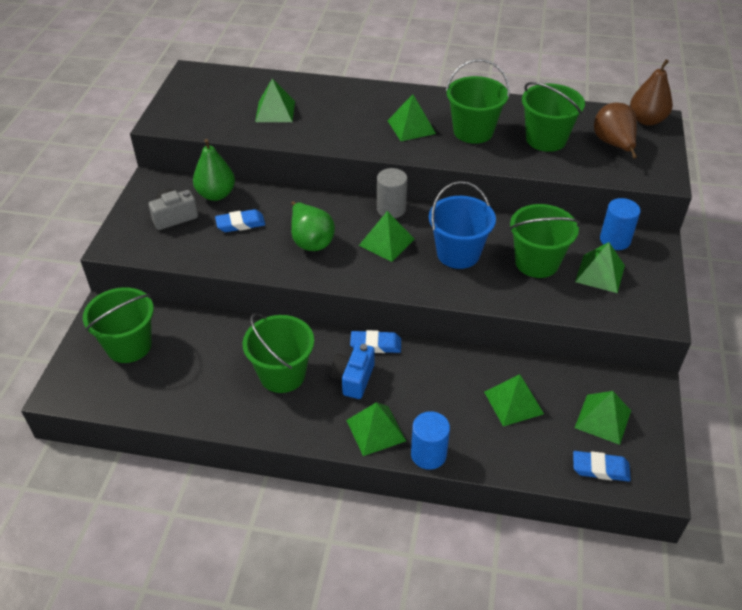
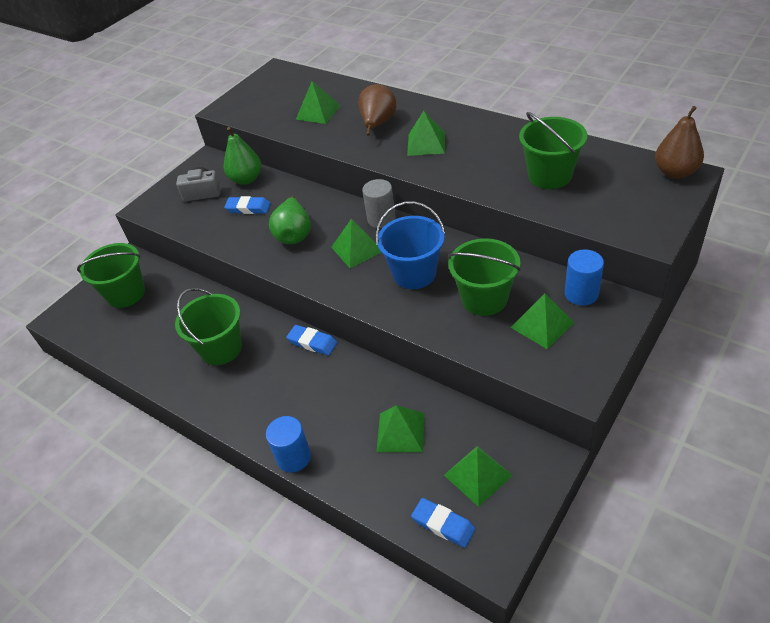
camera: 30 degrees right, 0 degrees up
blue camera [331,343,375,399] -> none
green pyramid [346,402,406,456] -> none
green bucket [446,59,510,144] -> none
brown pear [594,103,637,159] -> brown pear moved to [358,84,397,136]

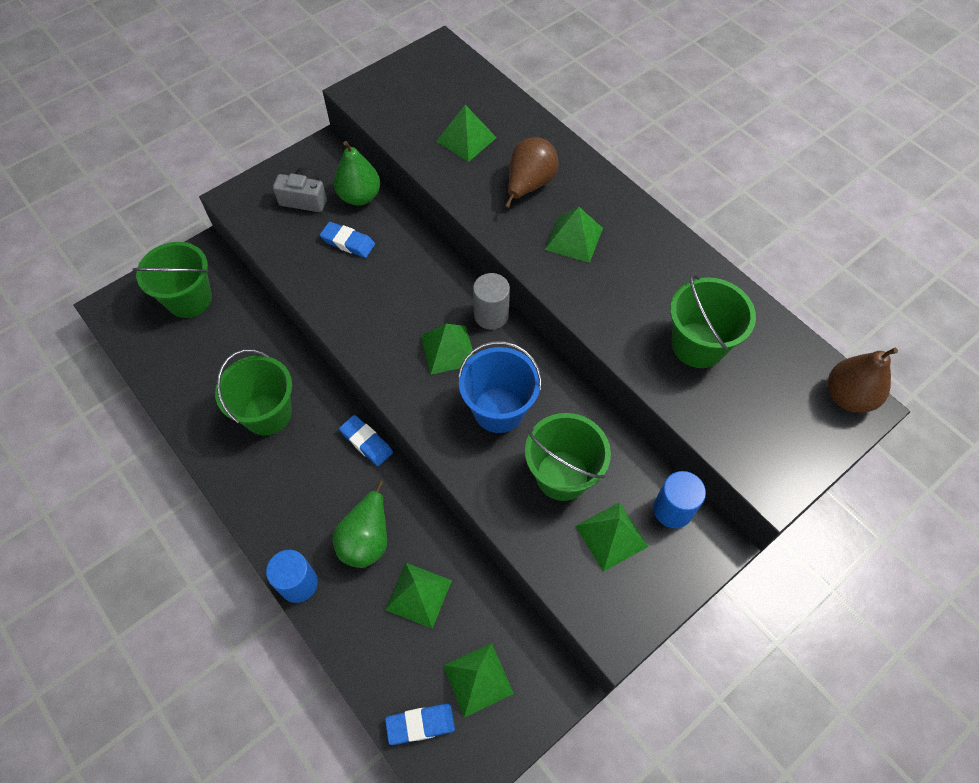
camera: 10 degrees right, 15 degrees up
green pear [269,196,311,244] -> green pear moved to [332,481,387,568]
blue eraser [411,498,476,548] -> blue eraser turned 60 degrees counterclockwise [385,704,455,745]

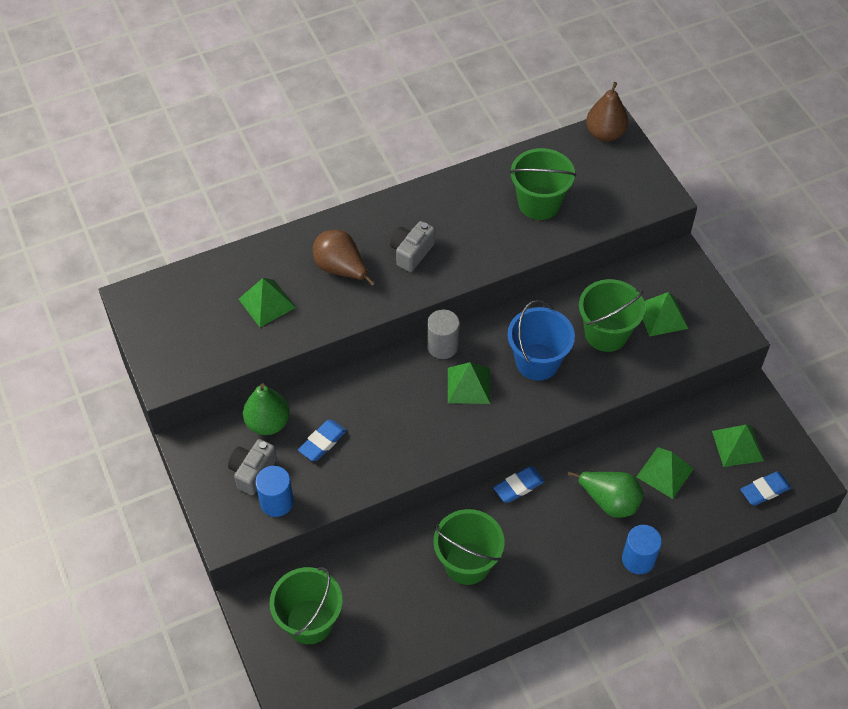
camera: 75 degrees left, 5 degrees down
blue eraser [385,704,455,745] -> blue eraser turned 60 degrees clockwise [740,471,791,506]
green pyramid [545,207,603,263] -> grey camera [390,221,435,272]
blue cylinder [653,471,706,528] -> blue cylinder moved to [255,466,294,517]

